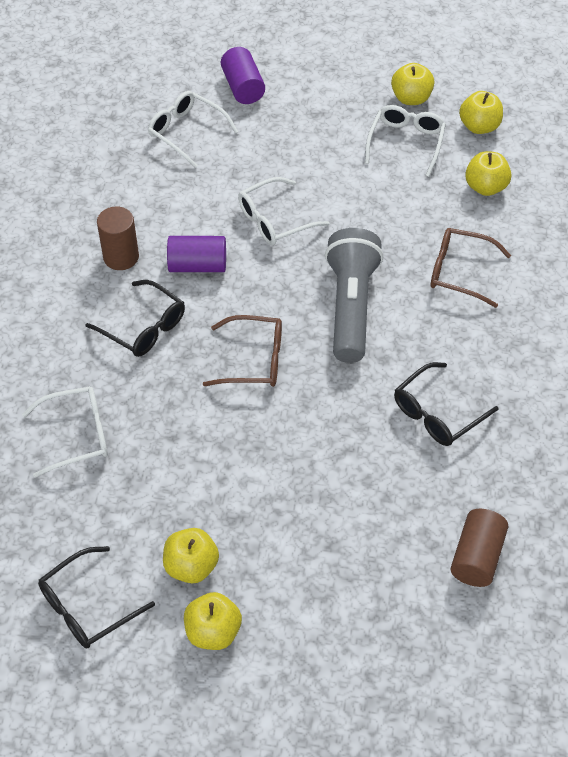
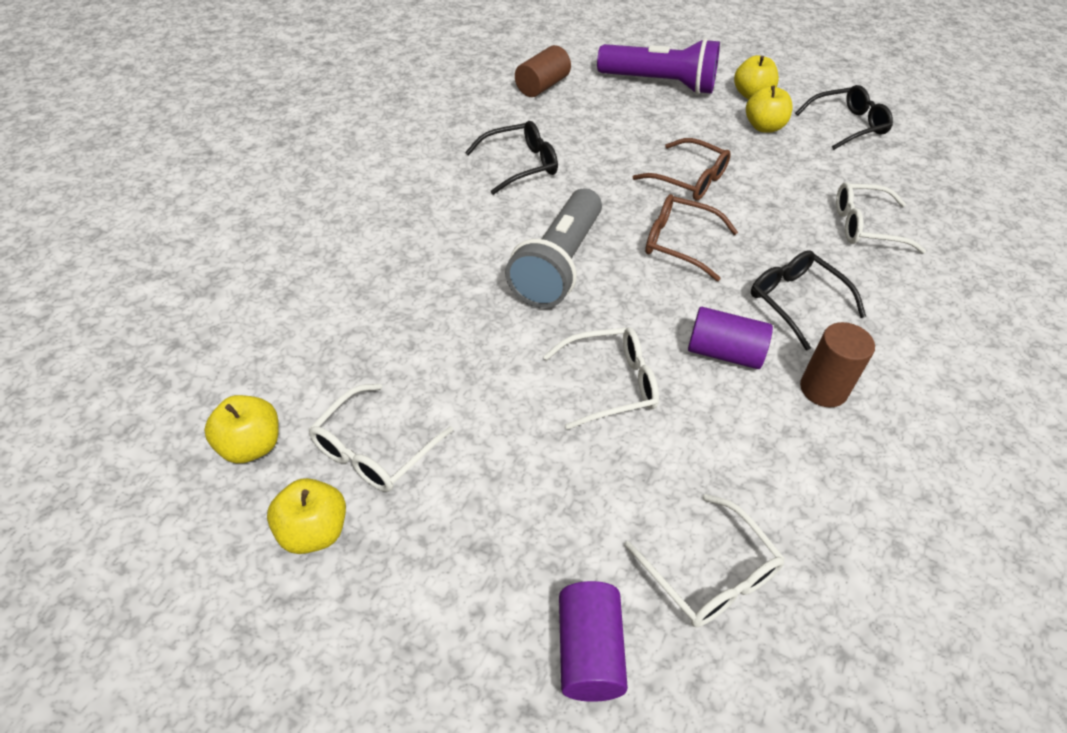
camera: 165 degrees left, 5 degrees down
brown glasses [431,228,511,308] -> brown glasses moved to [633,138,731,201]
yellow apple [465,151,511,196] -> none
none -> purple flashlight [597,38,720,95]

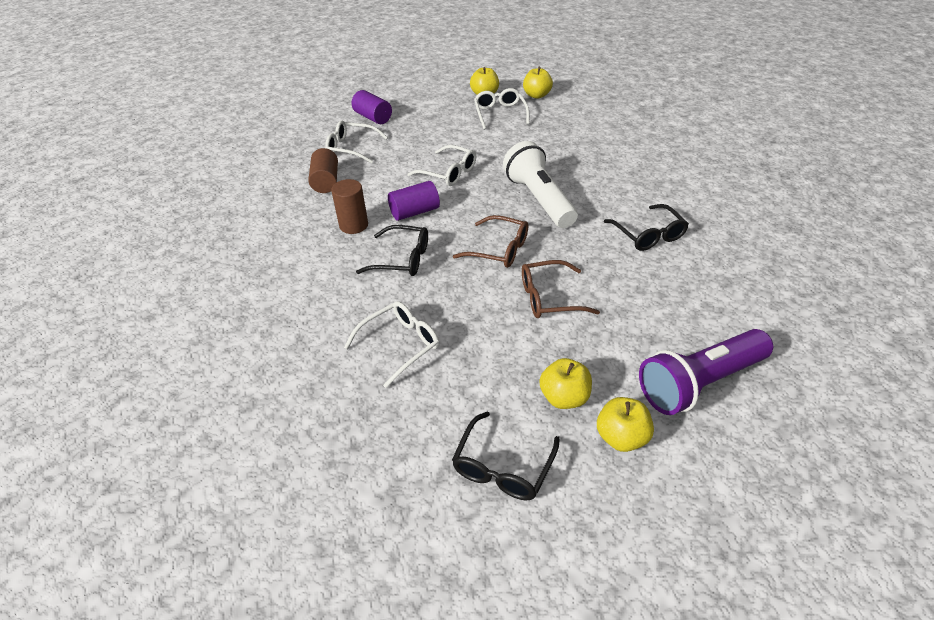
camera: 140 degrees right, 5 degrees down
black glasses [465,121,558,195] -> black glasses turned 45 degrees counterclockwise [604,204,689,251]
grey flashlight [505,188,602,308] -> white flashlight [503,141,578,228]
brown cylinder [515,45,571,97] -> brown cylinder moved to [308,148,338,193]
white glasses [543,327,659,430] -> white glasses turned 90 degrees counterclockwise [408,145,476,186]
brown glasses [645,194,738,281] -> brown glasses turned 45 degrees clockwise [453,215,528,268]

